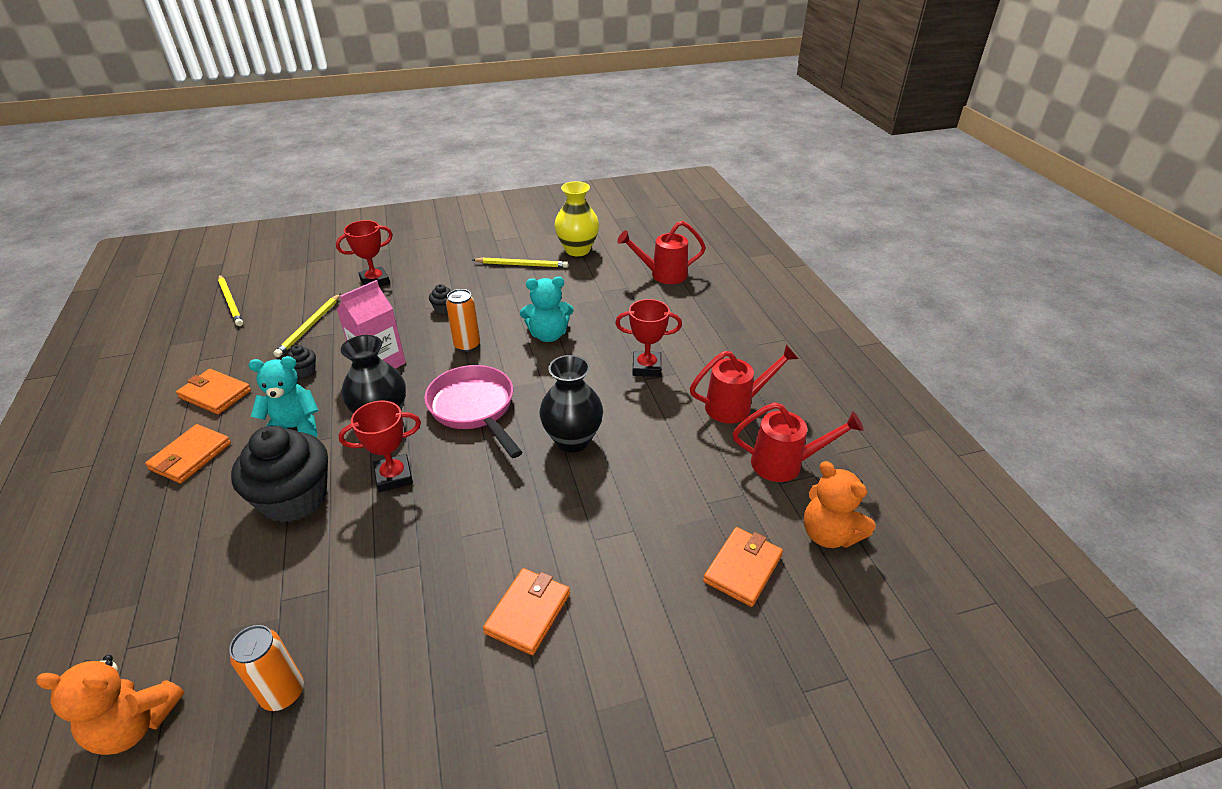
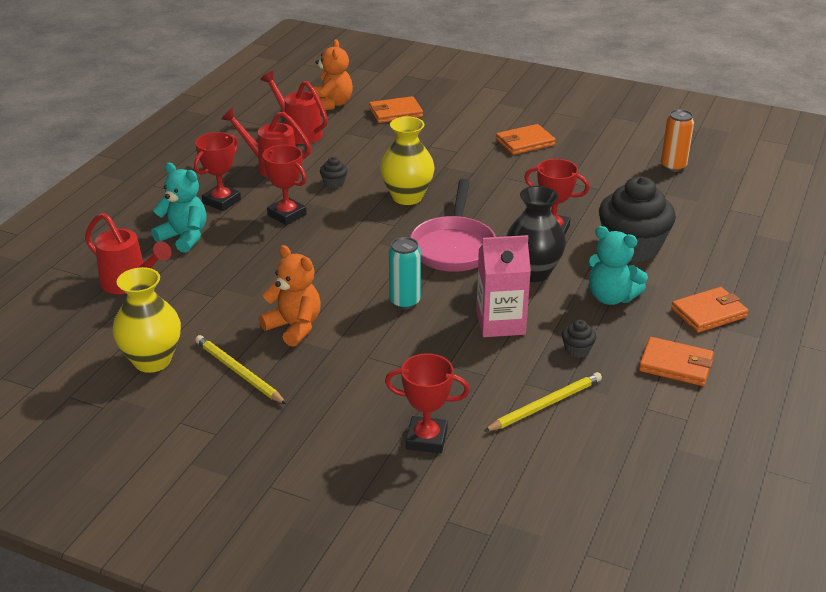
camera: 140 degrees left, 5 degrees down
orange teddy bear [36,655,184,755] -> orange teddy bear moved to [259,245,321,347]
orange wallet [176,369,251,414] -> orange wallet turned 45 degrees counterclockwise [639,337,714,386]
yellow pencil [218,275,243,326] -> none
black cupcake [429,284,452,314] -> black cupcake moved to [320,157,347,189]
orange can [446,289,480,352] -> turquoise can [389,237,421,310]
turquoise teddy bear [520,277,574,342] -> turquoise teddy bear moved to [151,163,206,253]
black vase [540,355,603,453] -> yellow vase [380,116,435,205]
none -> red trophy [194,132,241,211]

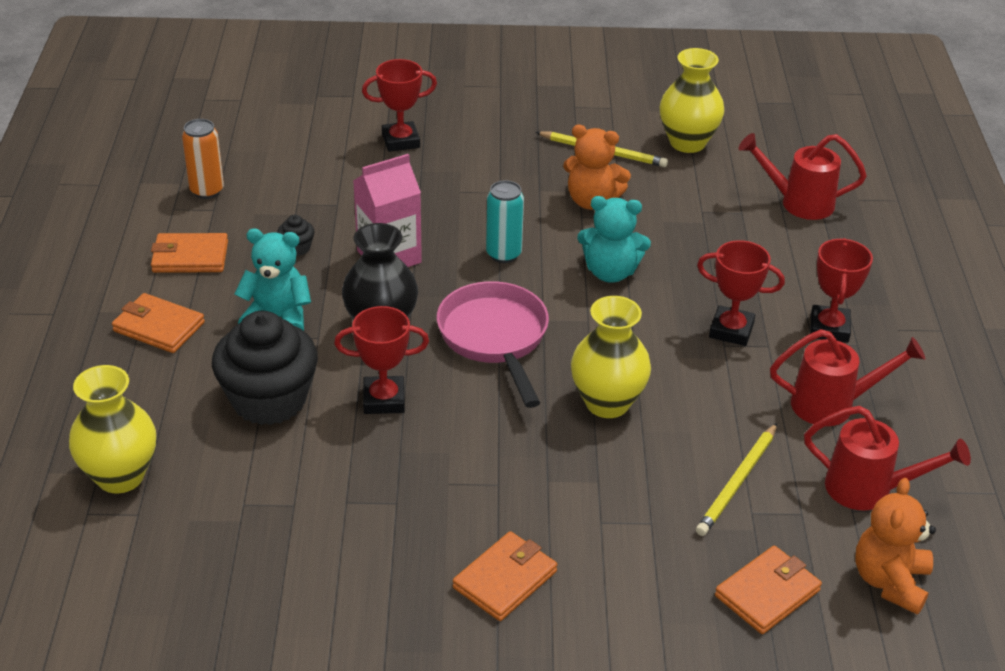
camera: 155 degrees right, 5 degrees up
turquoise teddy bear [151,163,206,253] -> turquoise teddy bear moved to [577,196,651,283]
orange teddy bear [314,39,353,110] -> orange teddy bear turned 45 degrees clockwise [855,478,936,615]
black cupcake [320,157,347,189] -> none
yellow pencil [483,372,602,432] -> yellow pencil moved to [696,423,777,536]
orange can [661,109,694,172] -> orange can moved to [182,119,224,199]
orange wallet [671,287,749,333] -> orange wallet turned 75 degrees clockwise [112,293,205,353]
none -> yellow vase [69,365,156,494]

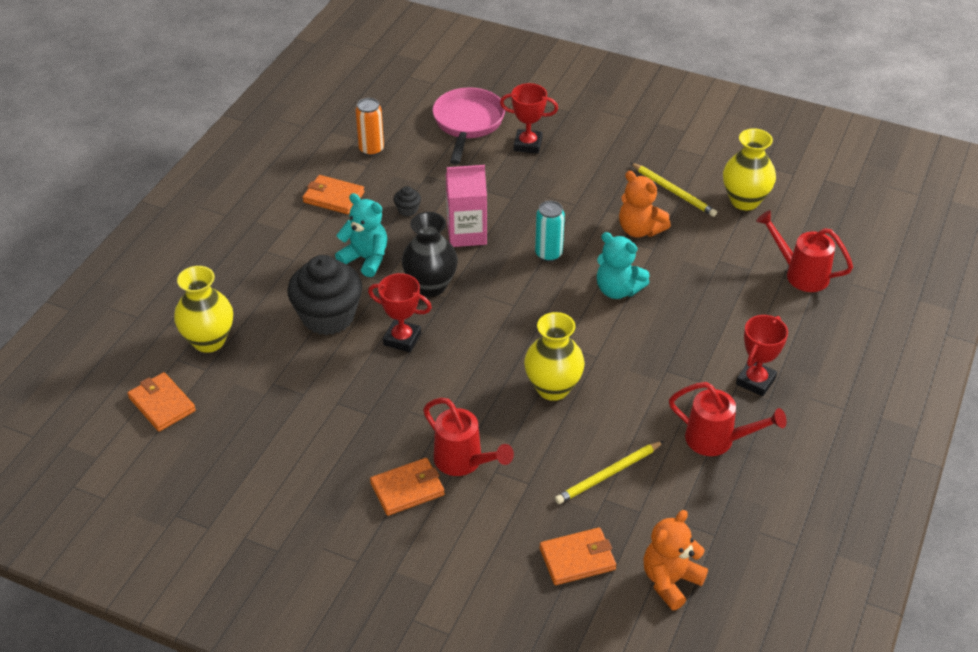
camera: 25 degrees right, 5 degrees up
orange wallet [112,293,205,353] -> orange wallet moved to [127,372,196,432]
pink pan [437,281,549,408] -> pink pan moved to [432,88,505,165]
red trophy [697,240,785,346] -> none
red watering can [804,406,971,510] -> red watering can moved to [423,398,514,476]

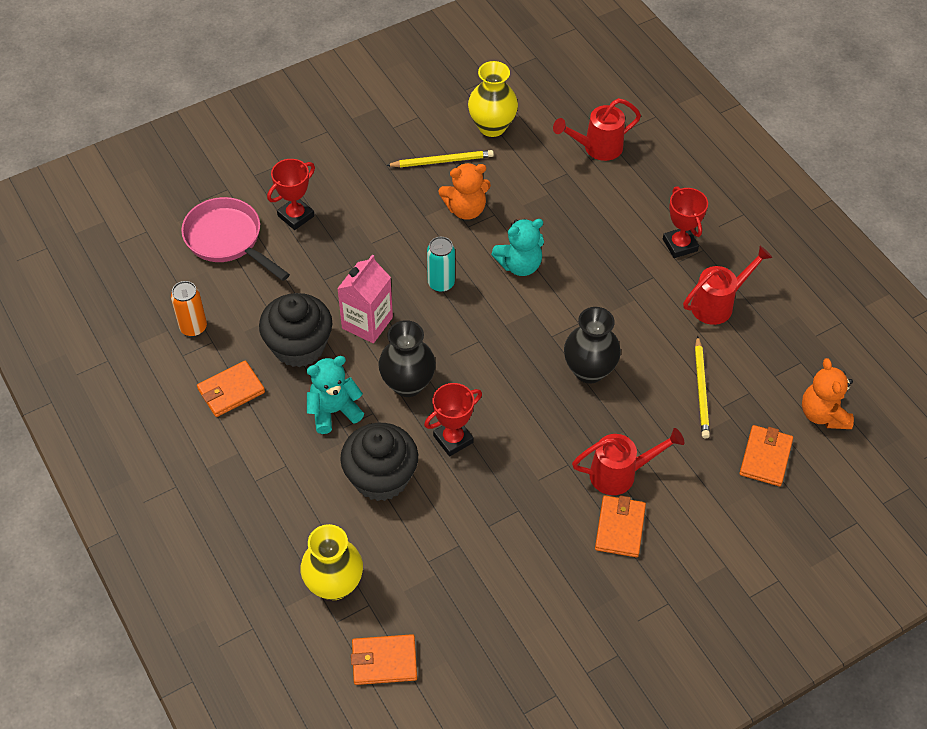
camera: 55 degrees left, 10 degrees up
black cupcake [394,186,421,216] -> black cupcake [259,293,333,367], size x2.47
yellow vase [524,312,585,401] -> black vase [564,307,621,384]

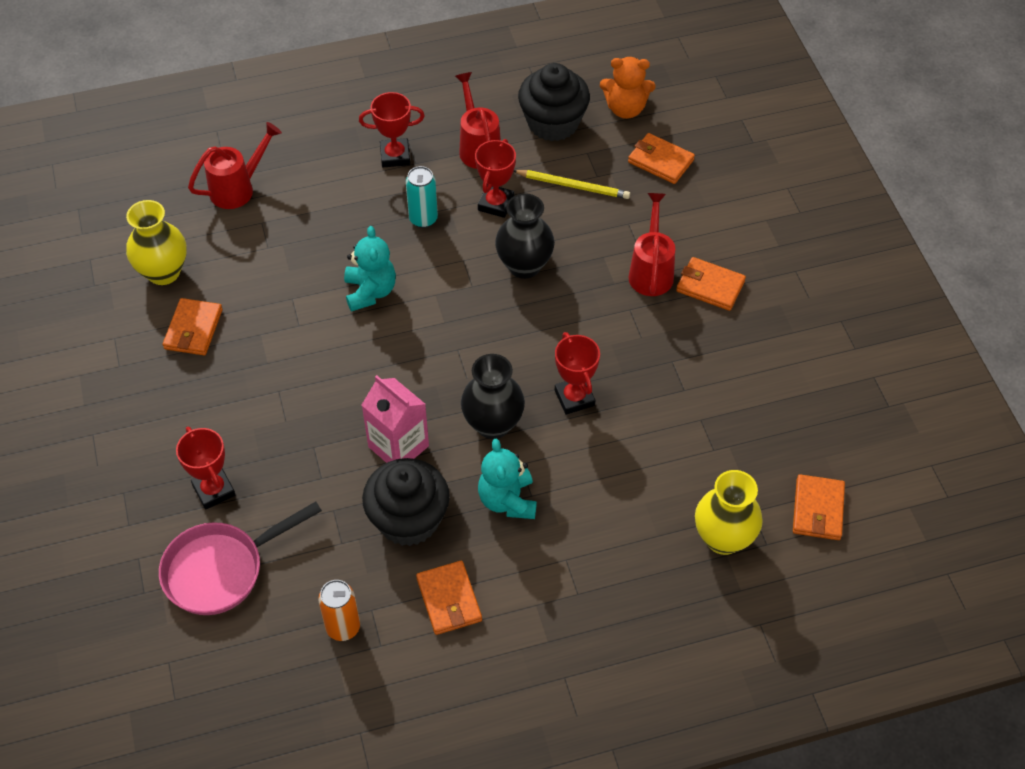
camera: 75 degrees left, 0 degrees up
black cupcake [340,423,418,501] -> black cupcake moved to [518,63,590,141]
yellow pencil [386,150,494,167] -> orange wallet [163,298,223,355]
turquoise can [427,237,455,292] -> turquoise can moved to [406,166,438,228]
orange teddy bear [439,163,491,220] -> none
red watering can [553,98,641,161] -> red watering can turned 120 degrees counterclockwise [188,122,282,209]
none -> red trophy [475,139,516,218]

